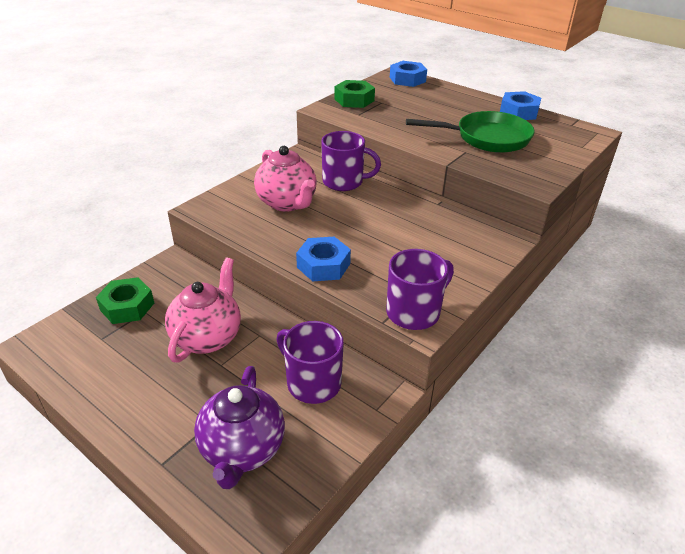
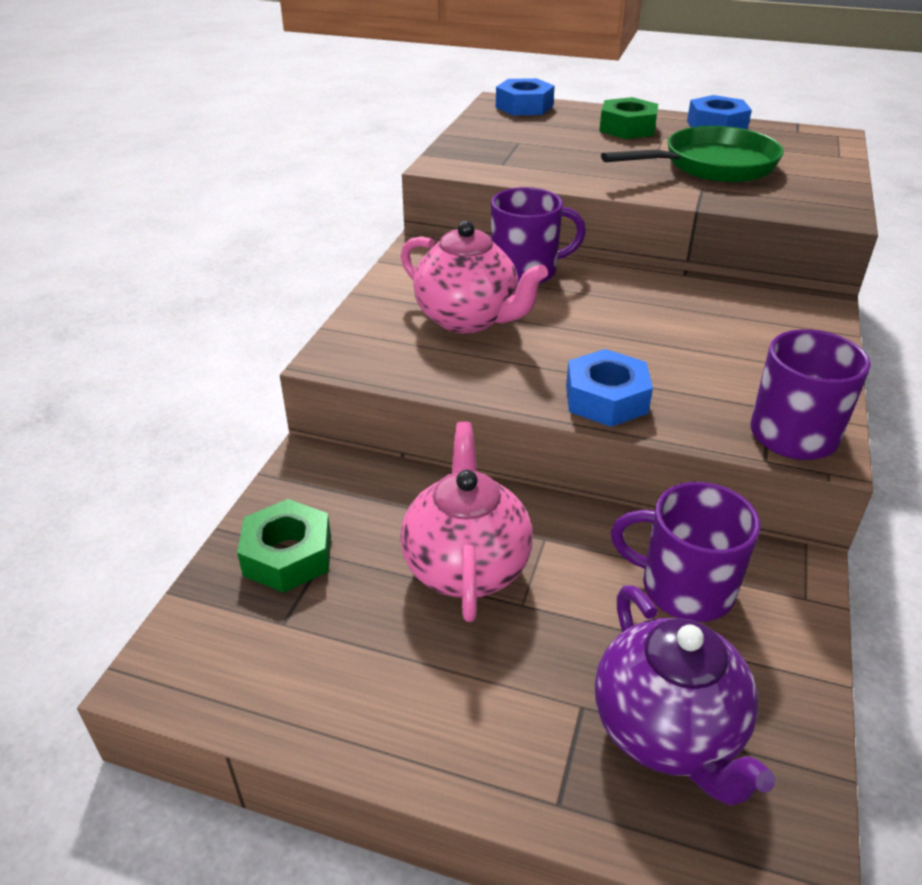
camera: 20 degrees left, 0 degrees up
green nut [335,80,375,108] -> green nut moved to [599,97,658,139]

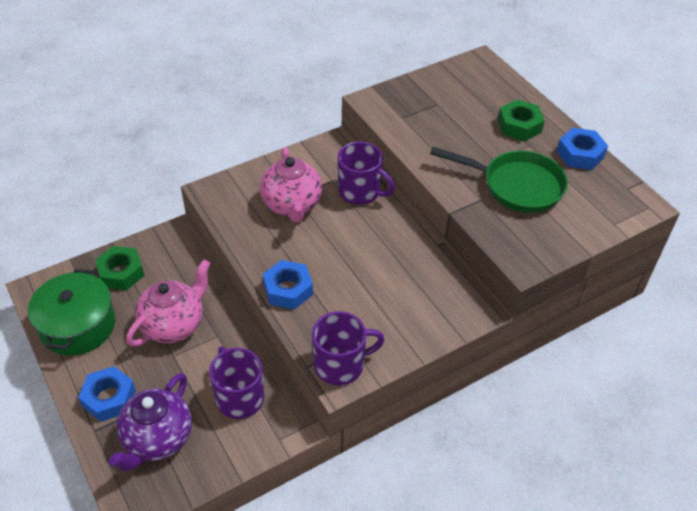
camera: 40 degrees right, 10 degrees up
blue nut [496,78,555,116] -> blue nut moved to [78,366,136,422]
none -> green pot [28,269,115,355]

